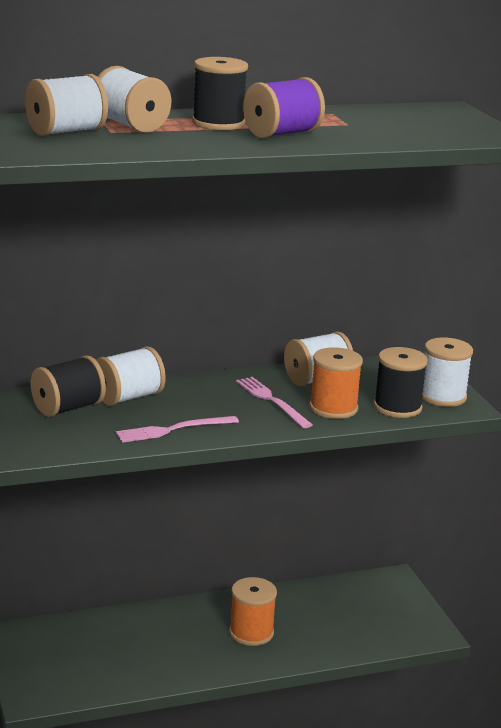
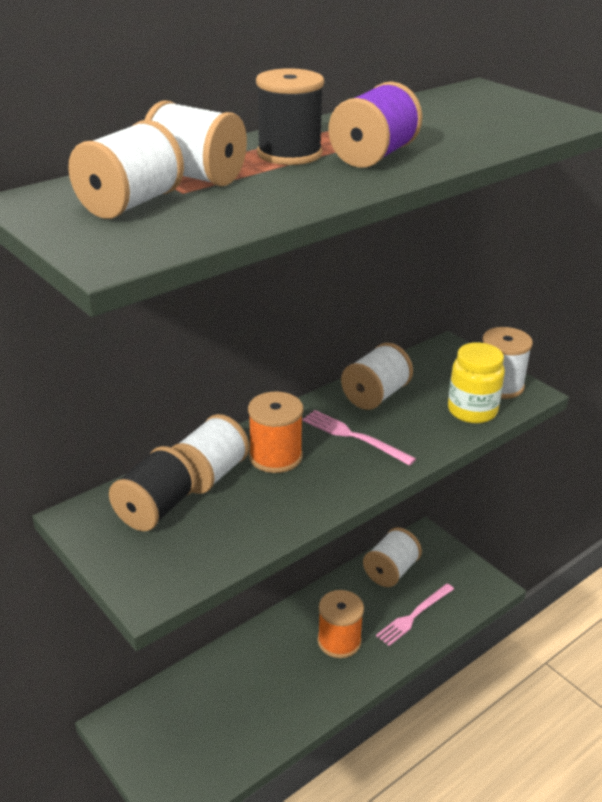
camera: 20 degrees left, 10 degrees up
pink fork [116,416,239,443] -> pink fork moved to [376,584,454,646]
orange spool [309,347,363,419] -> orange spool moved to [248,392,303,473]
black spool [374,347,428,418] -> yellow jar [448,342,505,423]
none -> white spool [363,528,422,587]

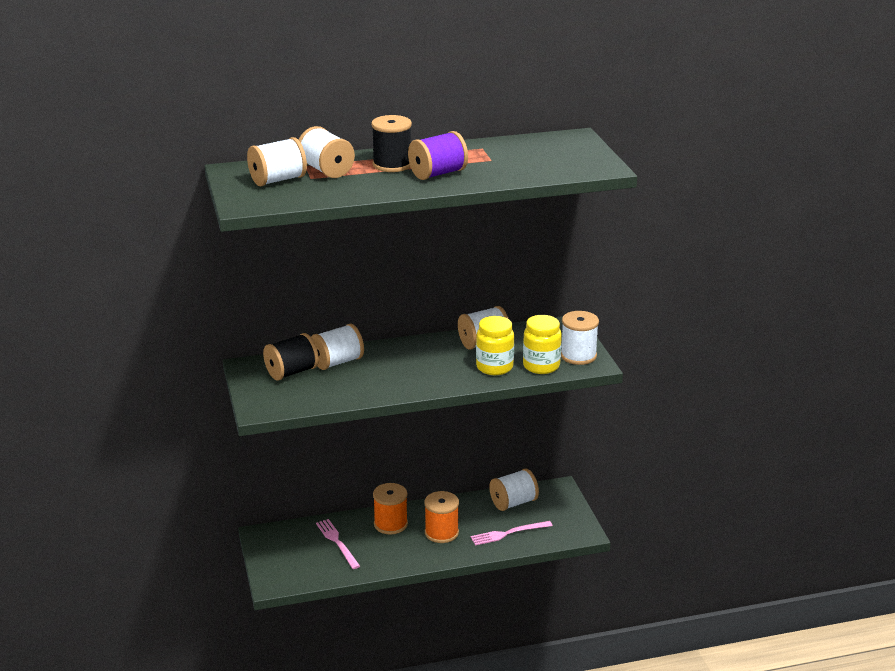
camera: 25 degrees right, 5 degrees down
orange spool [248,392,303,473] -> orange spool moved to [373,483,408,535]
pink fork [302,410,416,466] -> pink fork moved to [316,519,360,569]
none -> yellow jar [476,316,514,375]

